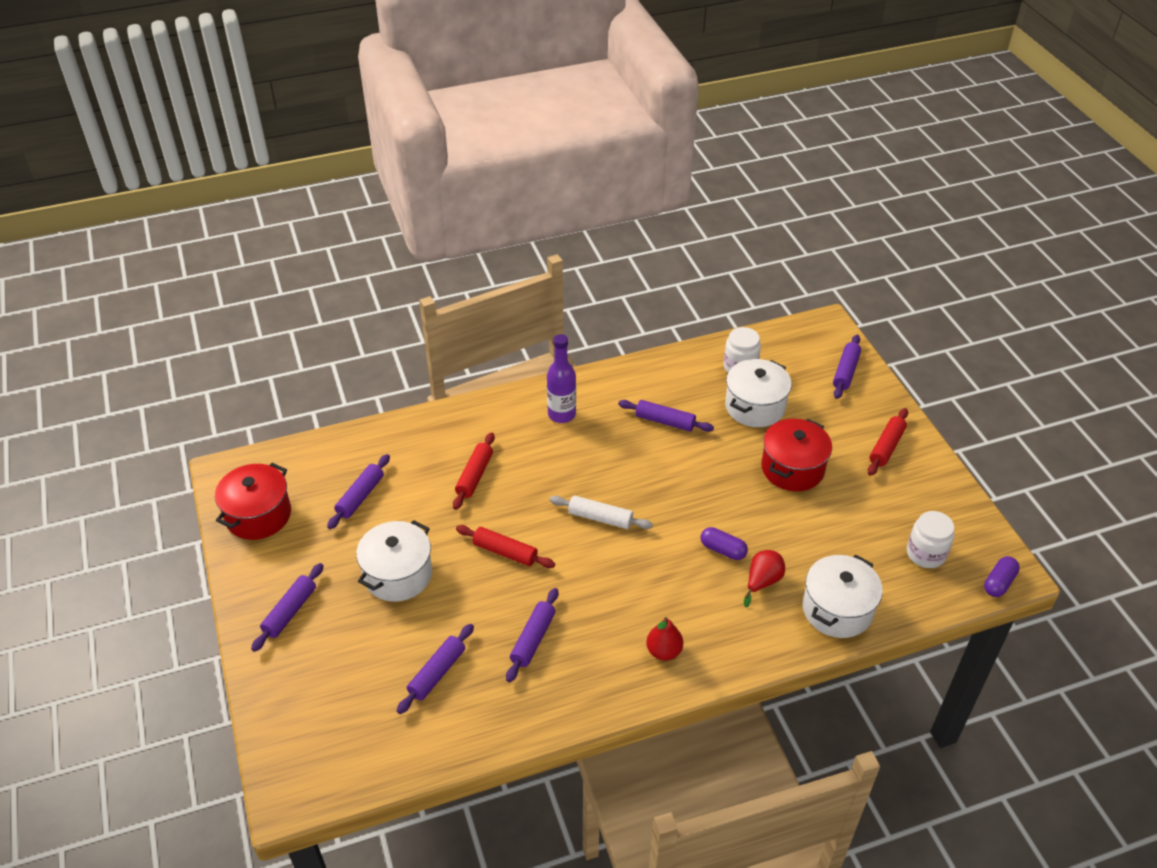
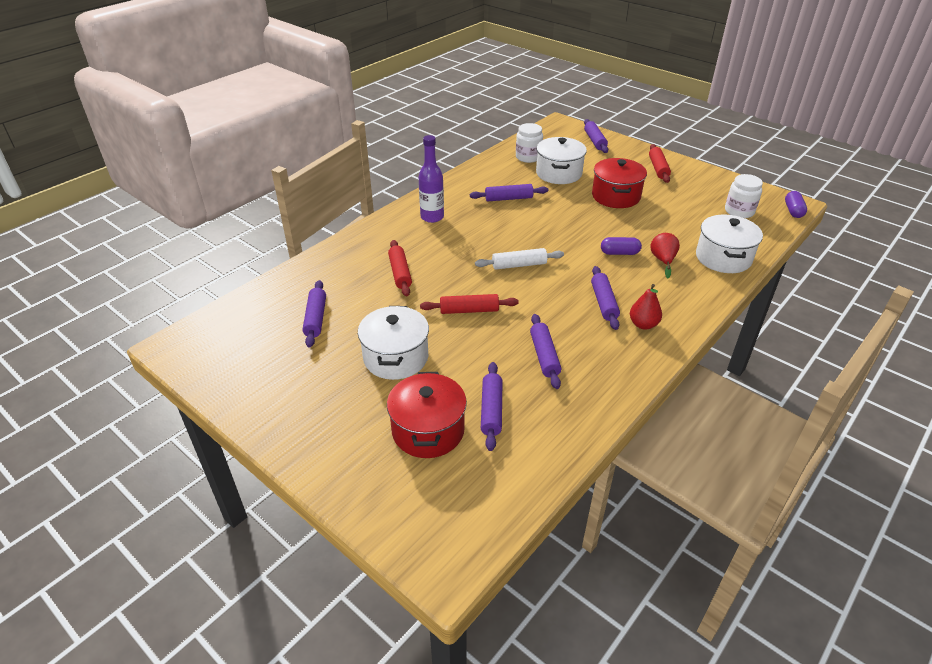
camera: 30 degrees left, 5 degrees down
red pot [215,463,291,540] -> red pot moved to [387,372,467,458]
purple rolling pin [251,563,324,652] -> purple rolling pin moved to [591,266,620,330]

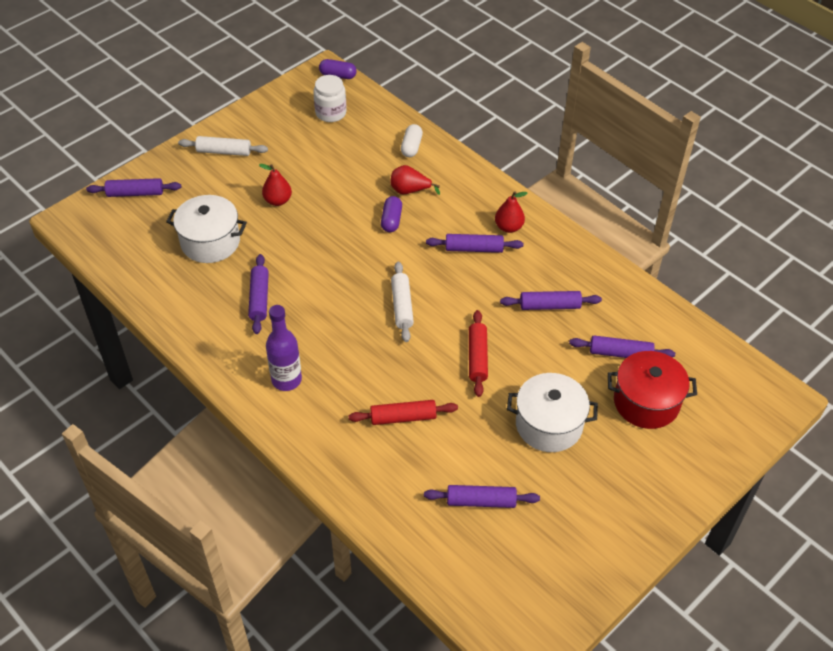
camera: 85 degrees left, 10 degrees up
white jar [516,123,543,163] -> none
red pot [592,158,647,208] -> red pear [259,164,292,206]
red rolling pin [649,144,671,183] -> white rolling pin [178,136,268,156]
white pot [696,215,763,273] -> white capsule [401,124,423,157]

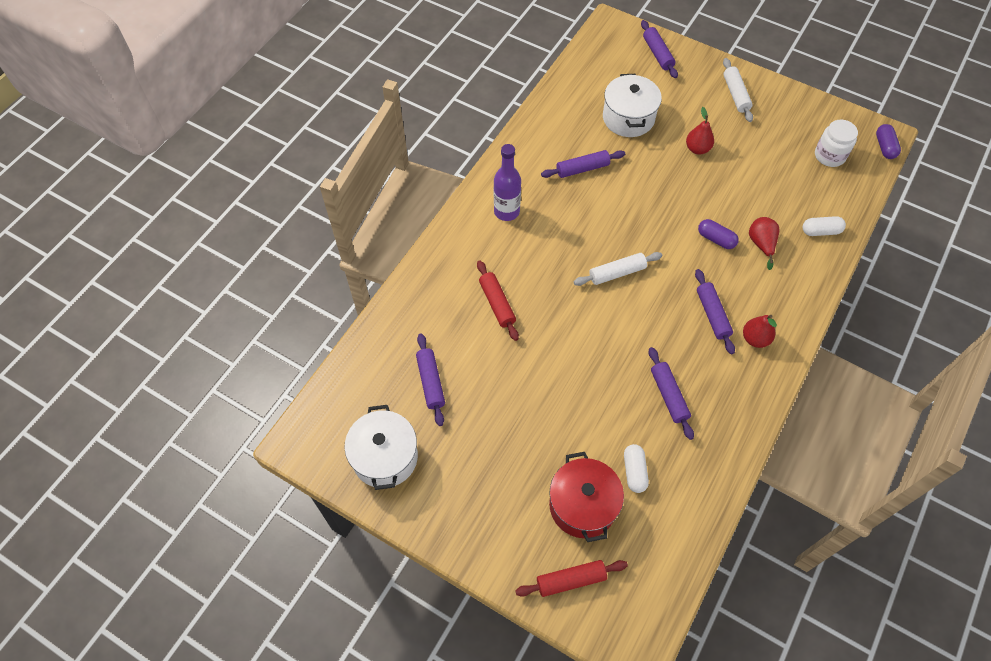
camera: 75 degrees right, 10 degrees up
purple capsule [381,196,402,232] -> purple capsule turned 45 degrees clockwise [698,219,739,249]
red rolling pin [469,310,488,397] -> red rolling pin moved to [515,560,628,597]
white pot [507,373,598,452] -> white pot moved to [345,405,418,490]
purple rolling pin [569,336,675,358] -> white capsule [624,444,649,493]

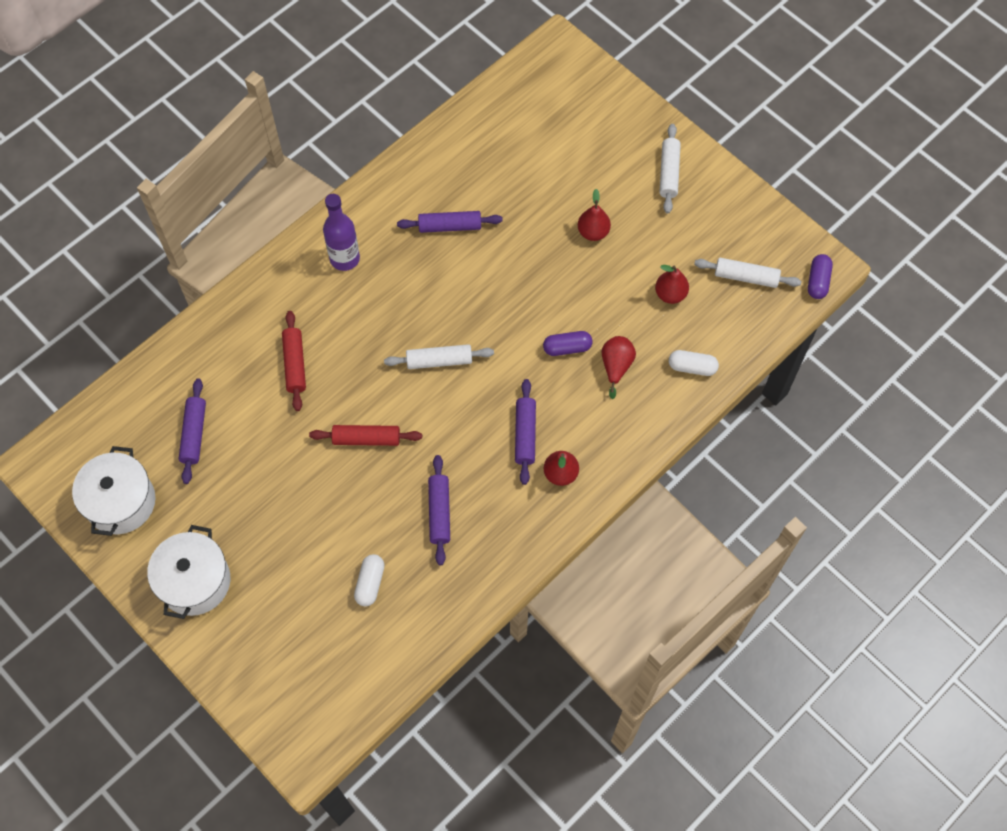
camera: 15 degrees right, 5 degrees up
red rolling pin [515,560,628,597] -> red rolling pin moved to [309,425,422,446]
red pot [549,452,624,542] -> none
white pot [603,74,662,137] -> white pot moved to [147,525,230,619]
purple rolling pin [641,20,678,78] -> none
purple capsule [698,219,739,249] -> purple capsule turned 60 degrees counterclockwise [543,331,593,356]
white jar [815,119,858,167] -> white rolling pin [694,258,801,288]
none -> red pear [655,265,689,304]

